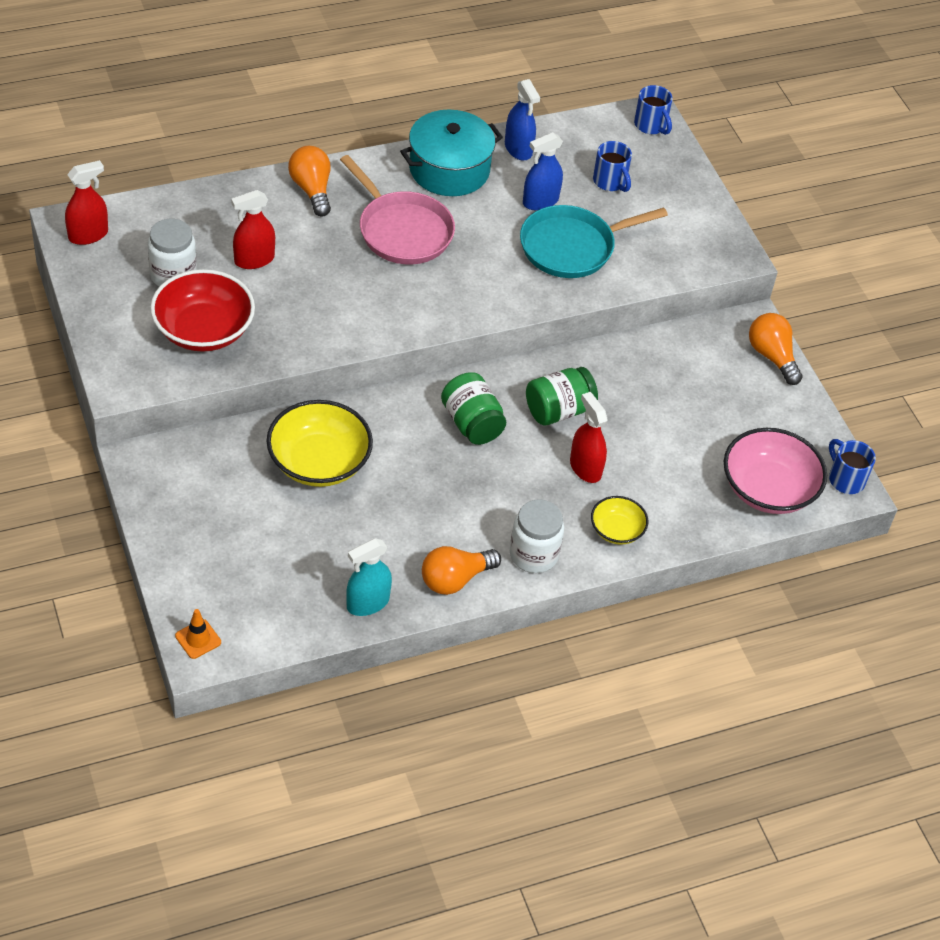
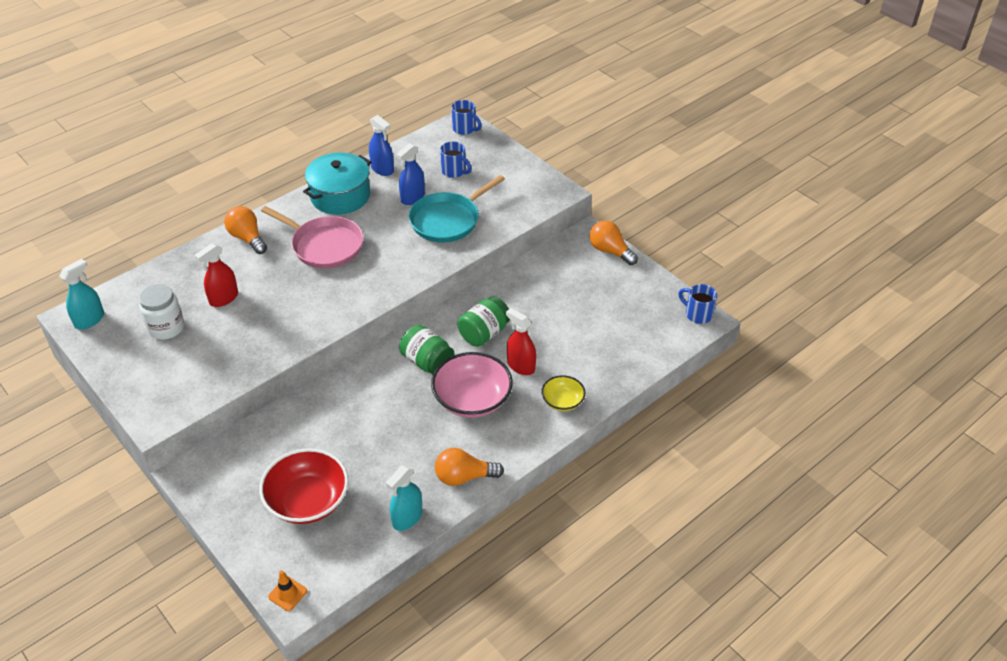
camera: 15 degrees left, 5 degrees down
red spray bottle [65,160,108,245] -> turquoise spray bottle [59,259,104,330]
red bowl [150,269,255,352] -> red bowl moved to [259,448,349,524]
yellow bowl [267,400,373,487] -> none
orange light bulb [422,546,501,595] -> orange light bulb turned 45 degrees clockwise [435,448,504,486]
white jar [510,499,564,573] -> none
pink bowl [724,428,827,514] -> pink bowl moved to [431,352,513,418]

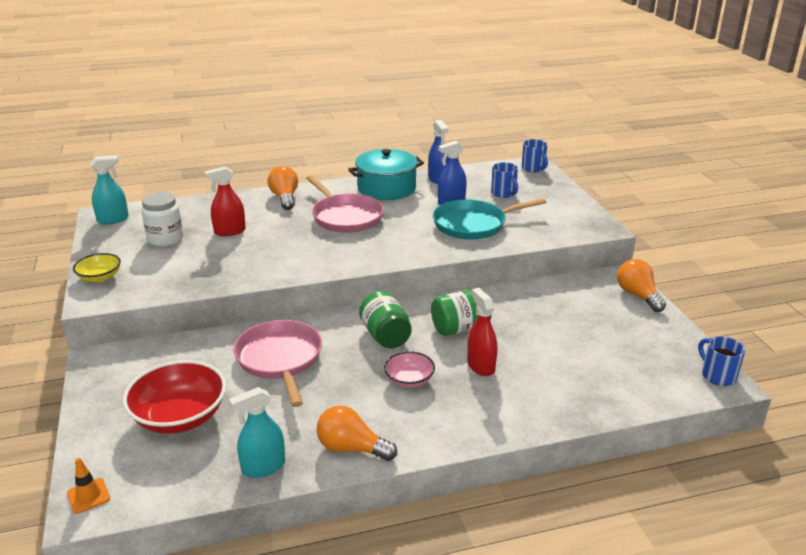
camera: 25 degrees right, 15 degrees down
pink bowl [431,352,513,418] -> pink bowl [384,351,435,388], size x0.54
yellow bowl [541,375,585,411] -> yellow bowl moved to [73,253,121,282]
none -> pink pan [233,320,322,407]

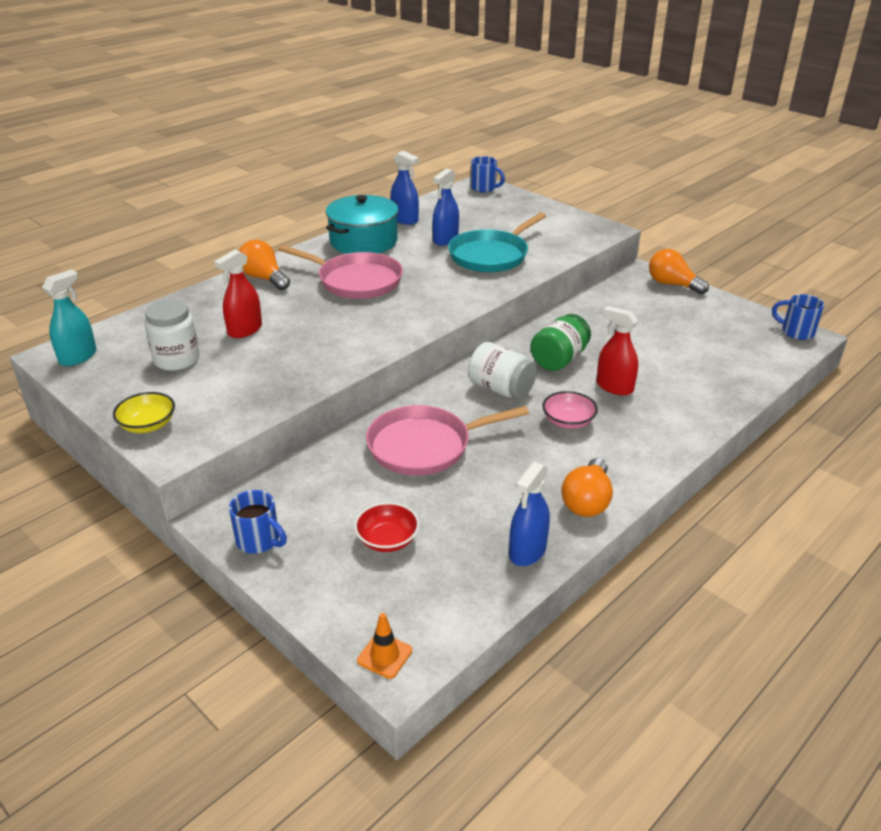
camera: 30 degrees left, 5 degrees up
red bowl [123,360,226,434] -> red bowl [354,502,419,552], size x0.54
turquoise spray bottle [229,387,285,478] -> blue spray bottle [509,462,550,566]
pink pan [233,320,322,407] -> pink pan turned 60 degrees counterclockwise [366,405,529,476]
orange light bulb [317,405,397,461] -> orange light bulb turned 60 degrees counterclockwise [561,458,613,517]
green jar [359,291,412,348] -> white jar [468,342,537,399]
blue mug [491,162,518,198] -> blue mug moved to [229,490,287,554]

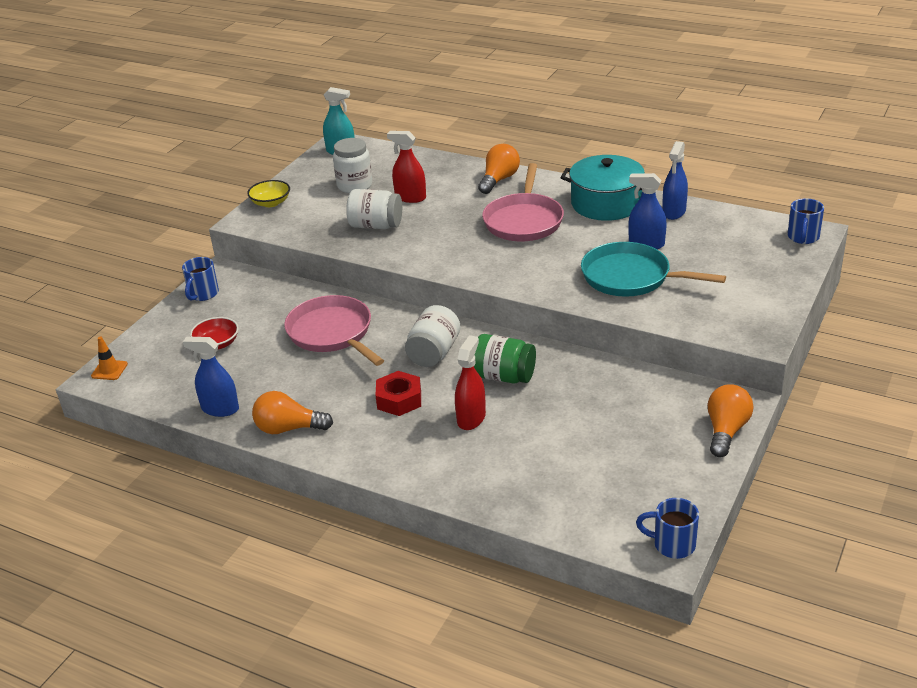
camera: 75 degrees right, 0 degrees up
pink bowl [542,391,598,429] -> red nut [376,371,421,416]
blue mug [772,294,824,340] -> blue mug turned 90 degrees counterclockwise [636,498,699,559]
none -> white jar [346,189,402,229]

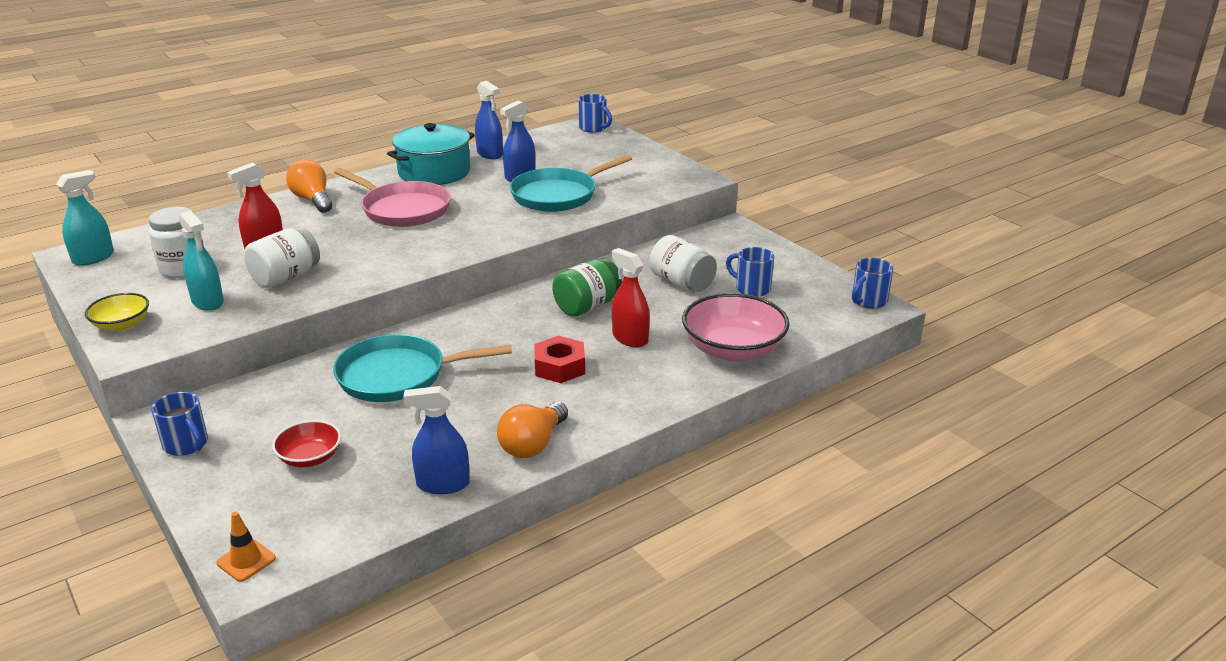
camera: 65 degrees left, 5 degrees down
blue spray bottle [183,337,239,417] -> blue spray bottle turned 45 degrees clockwise [403,386,470,494]
pink pan [284,295,384,366] -> turquoise pan [333,334,512,402]
white jar [405,305,460,367] -> white jar moved to [650,235,717,292]
orange light bulb [708,384,754,457] -> none
none -> turquoise spray bottle [179,211,224,311]
none -> pink bowl [682,293,790,362]
none -> blue mug [726,247,774,297]

